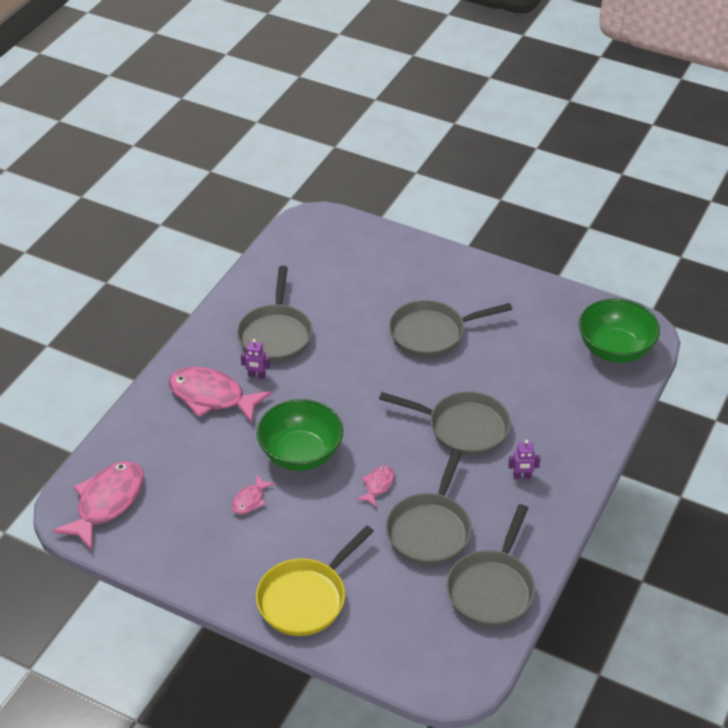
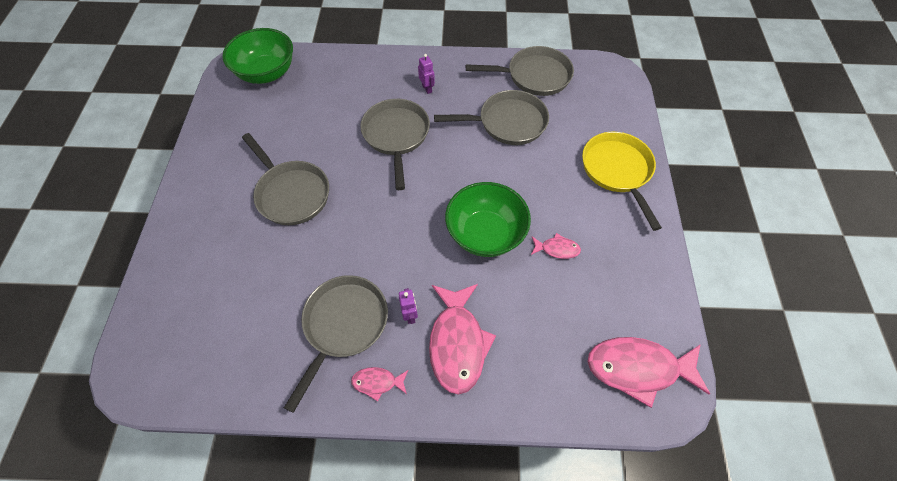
camera: 115 degrees left, 15 degrees up
grey pan [237,266,312,362] -> grey pan turned 45 degrees counterclockwise [284,275,388,413]
yellow pan [256,525,374,636] -> yellow pan turned 120 degrees counterclockwise [582,132,662,231]
pink fish [356,466,395,507] -> pink fish moved to [351,367,408,401]

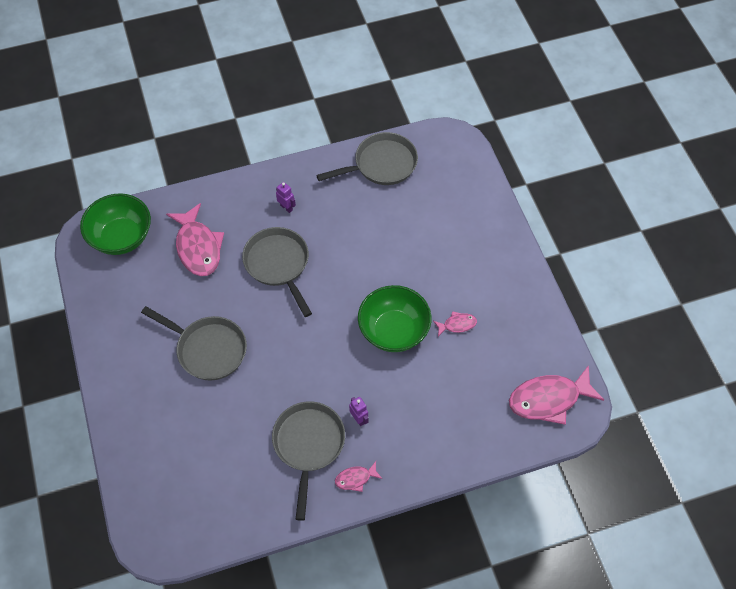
camera: 20 degrees left, 0 degrees up
pink fish [429,284,496,395] -> pink fish moved to [166,203,224,276]
grey pan [434,90,549,145] -> none
yellow pan [582,132,662,231] -> none

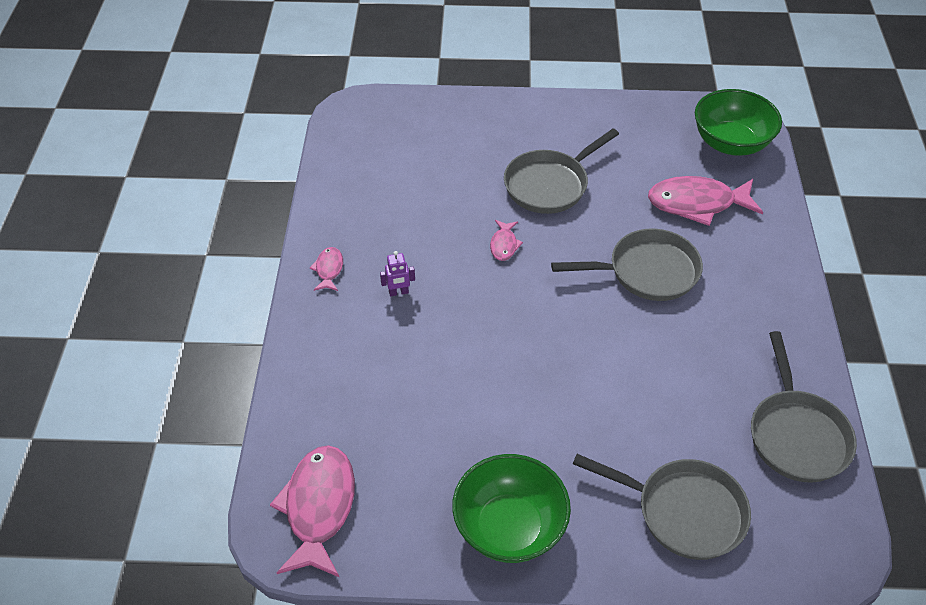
camera: 110 degrees right, 10 degrees down
grey pan [272,401,345,521] -> grey pan moved to [573,454,751,560]
purple robot [276,182,296,213] -> none
green bowl [358,285,432,352] -> green bowl moved to [452,454,571,563]
pink fish [433,311,477,336] -> pink fish moved to [490,220,523,261]

